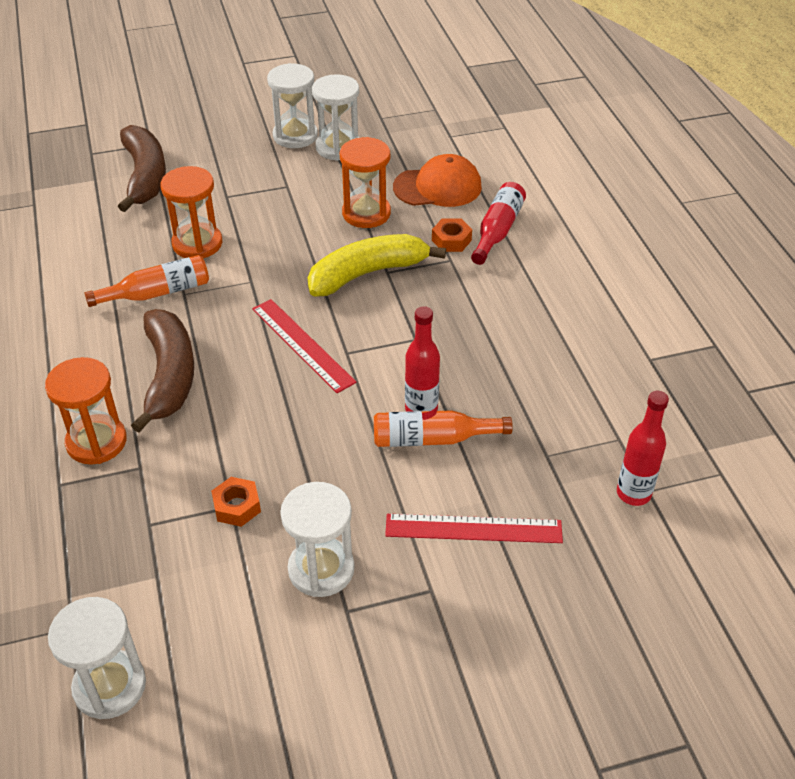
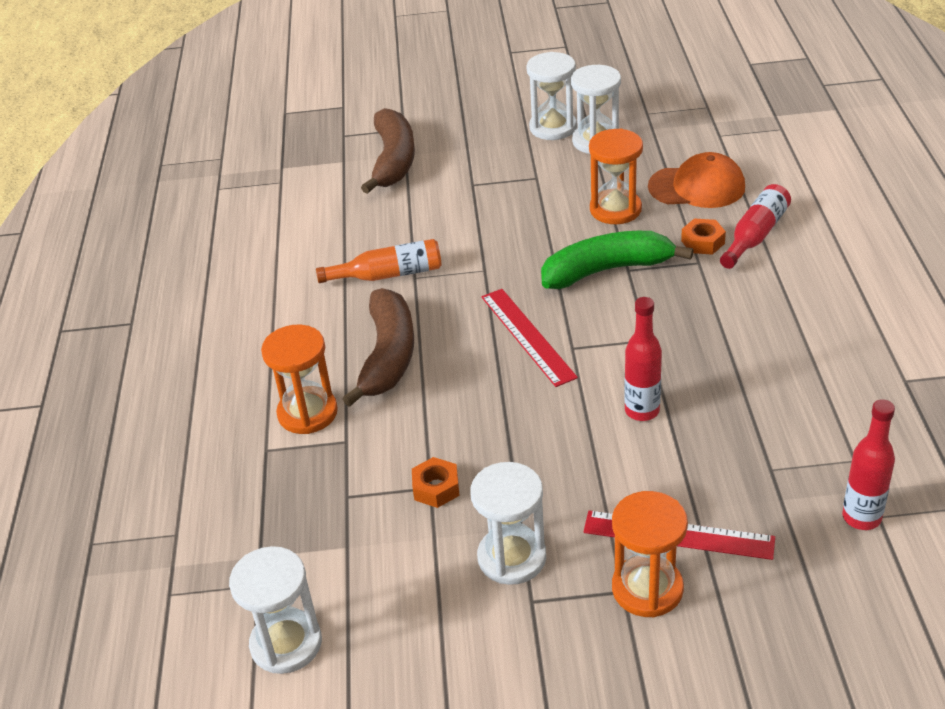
camera: 15 degrees right, 5 degrees down
orange hourglass [161,166,222,258] -> orange hourglass moved to [612,491,688,617]
yellow banana [308,234,446,297] -> green banana [541,231,694,289]
orange bottle [374,410,513,447] -> none

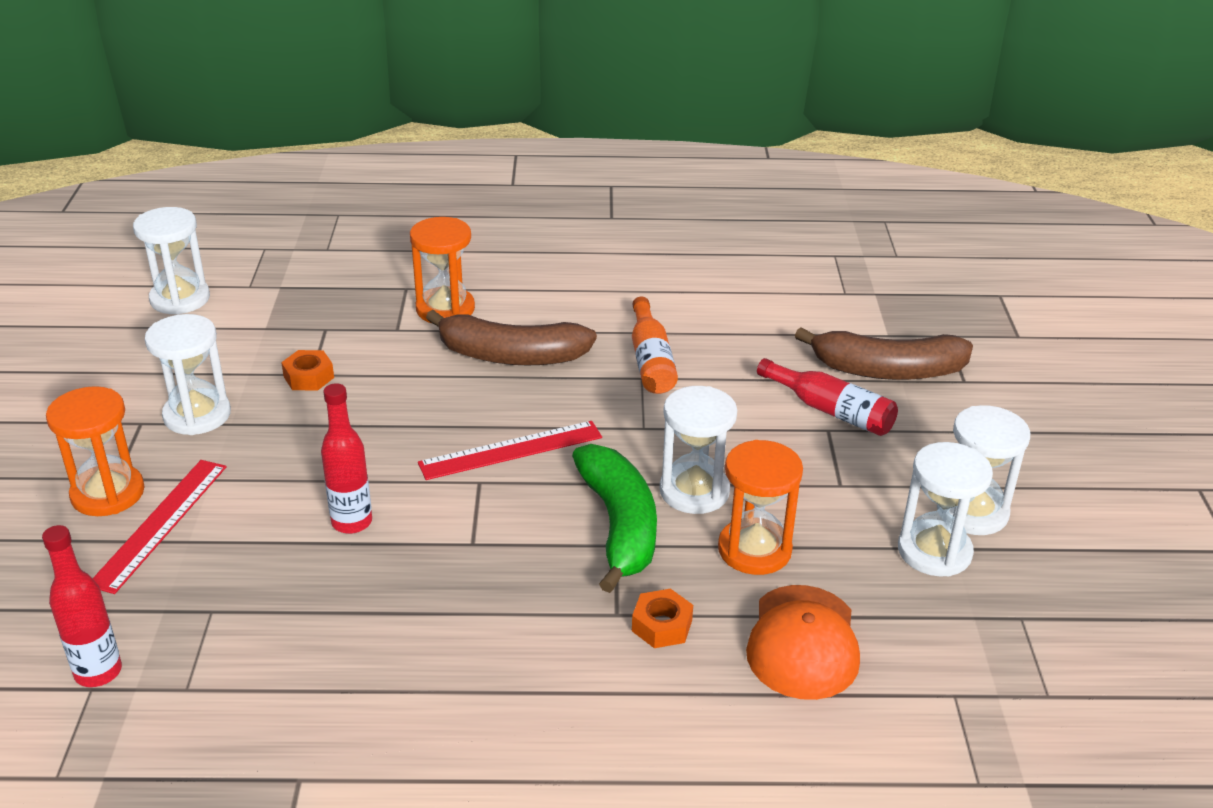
camera: 90 degrees right, 5 degrees down
red bottle [720,184,791,269] -> red bottle moved to [757,358,898,436]
none -> white hourglass [660,386,737,514]

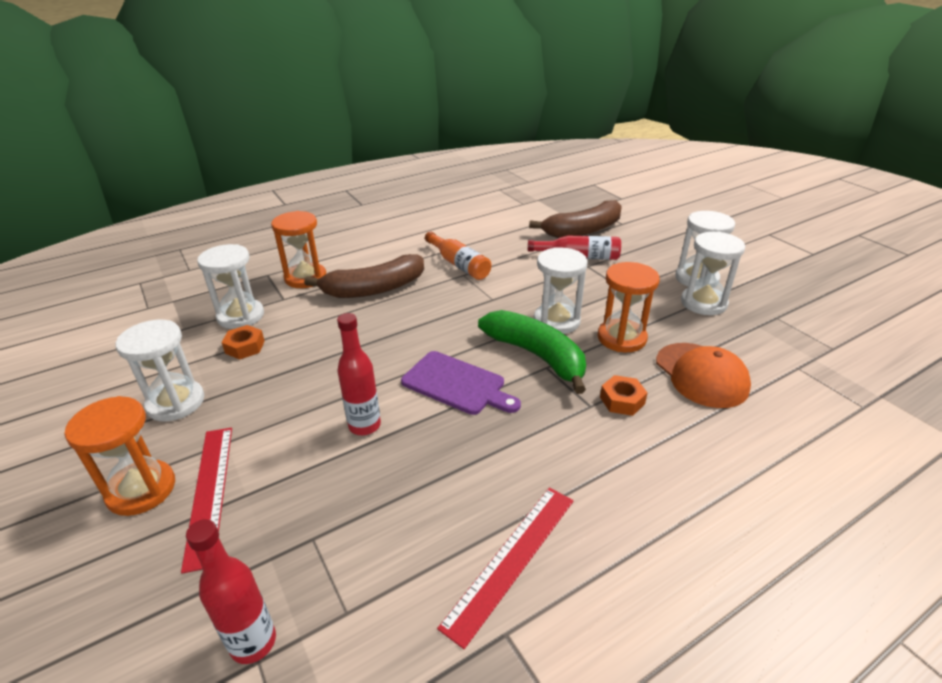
camera: 30 degrees left, 0 degrees up
white hourglass [133,207,210,315] -> white hourglass moved to [197,244,264,329]
red ruler [418,421,602,480] -> red ruler moved to [437,487,573,649]
none -> purple cutting board [401,351,521,415]

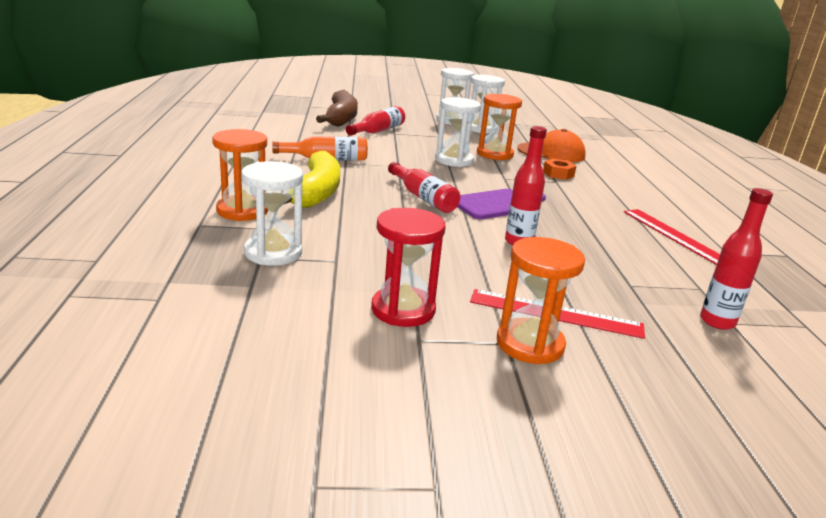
camera: 65 degrees left, 10 degrees down
white hourglass [115,320,204,421] -> red hourglass [371,208,445,327]
orange nut [222,325,265,360] -> none
brown banana [304,254,424,298] -> yellow banana [285,151,340,208]
green banana [478,310,586,394] -> none
none -> red bottle [388,162,460,213]

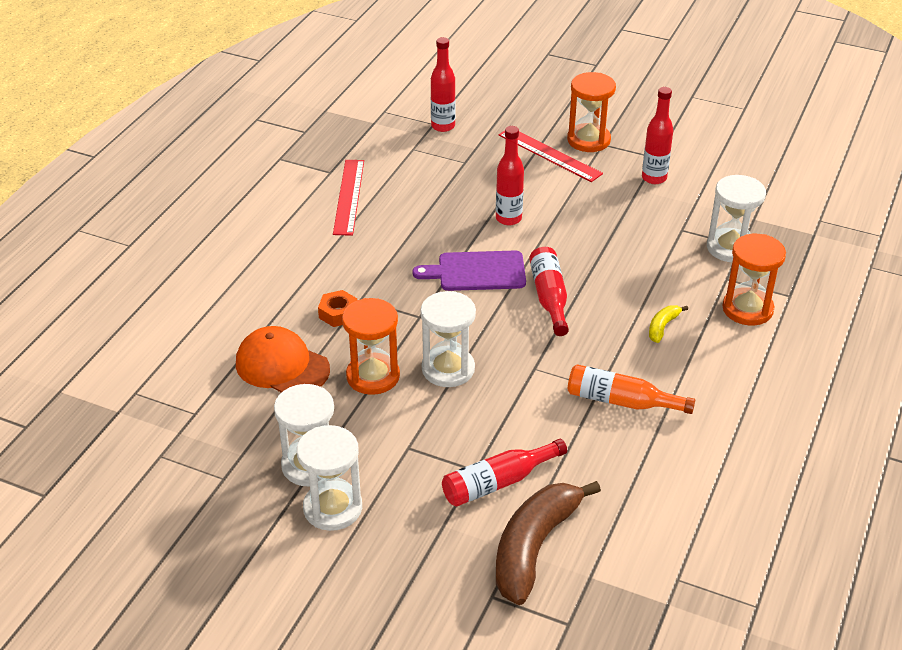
camera: 150 degrees left, 15 degrees up
yellow banana [285,151,340,208] -> yellow banana [649,305,688,343], size x0.44
red hourglass [371,208,445,327] -> red bottle [642,87,673,184]

